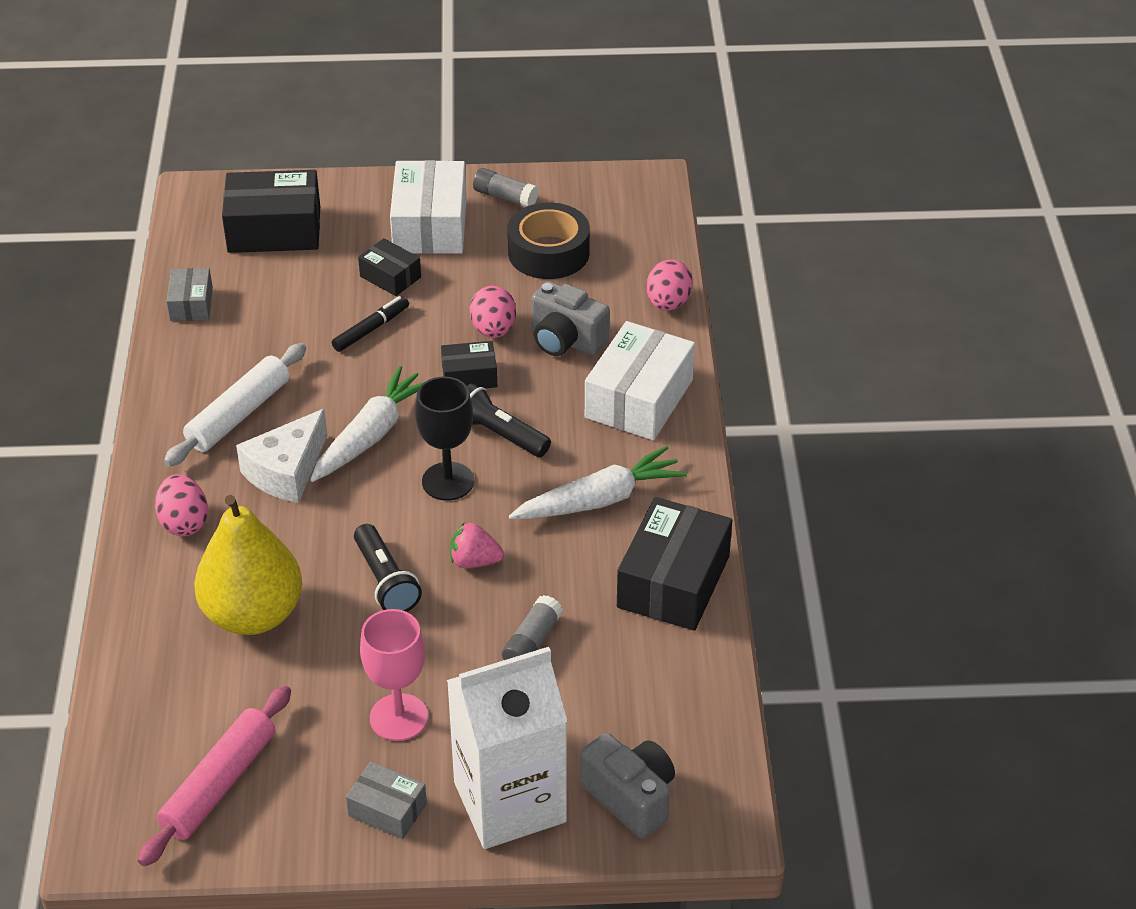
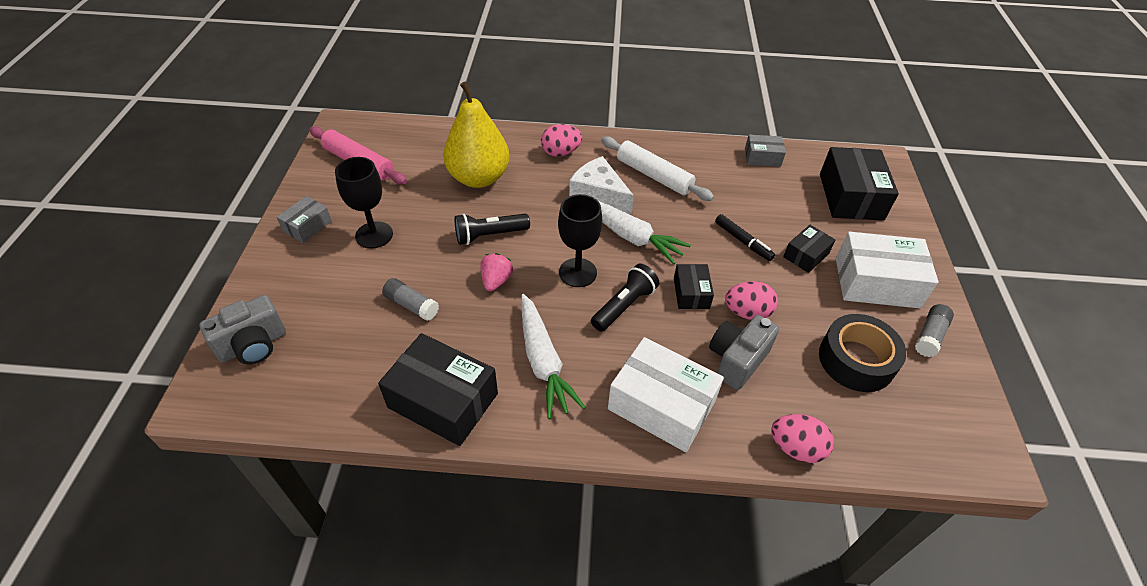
camera: 95 degrees right, 5 degrees up
pink goblet [360,609,428,741] -> black goblet [335,157,393,248]
white carton [447,647,568,849] -> none

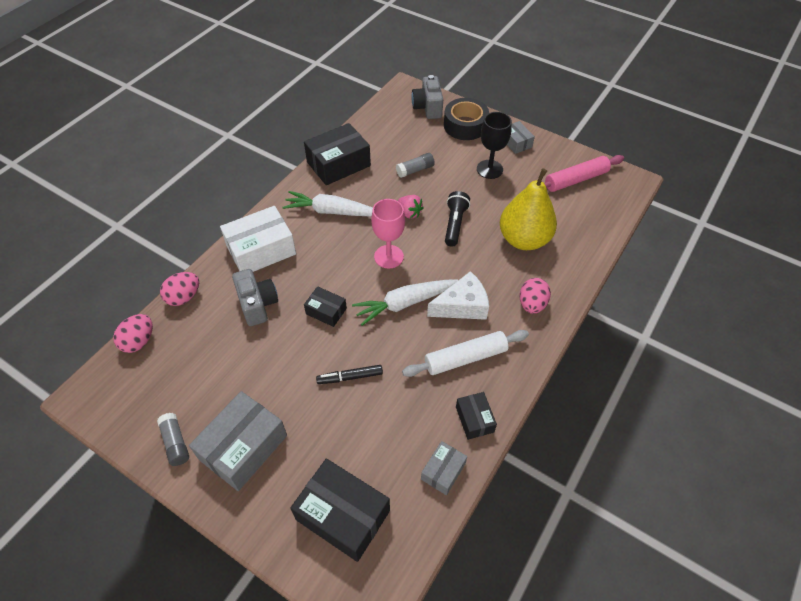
camera: 120 degrees right, 5 degrees up
black goblet [558,194,602,287] -> pink goblet [371,199,405,269]
black flashlight [591,264,659,332] -> none
pink egg [725,281,778,320] -> pink egg moved to [113,314,153,353]
black box [783,225,835,273] -> black box moved to [456,392,497,440]
black tape [819,314,906,392] -> black tape moved to [444,98,489,140]
white box [836,232,939,308] -> grey box [189,391,287,491]

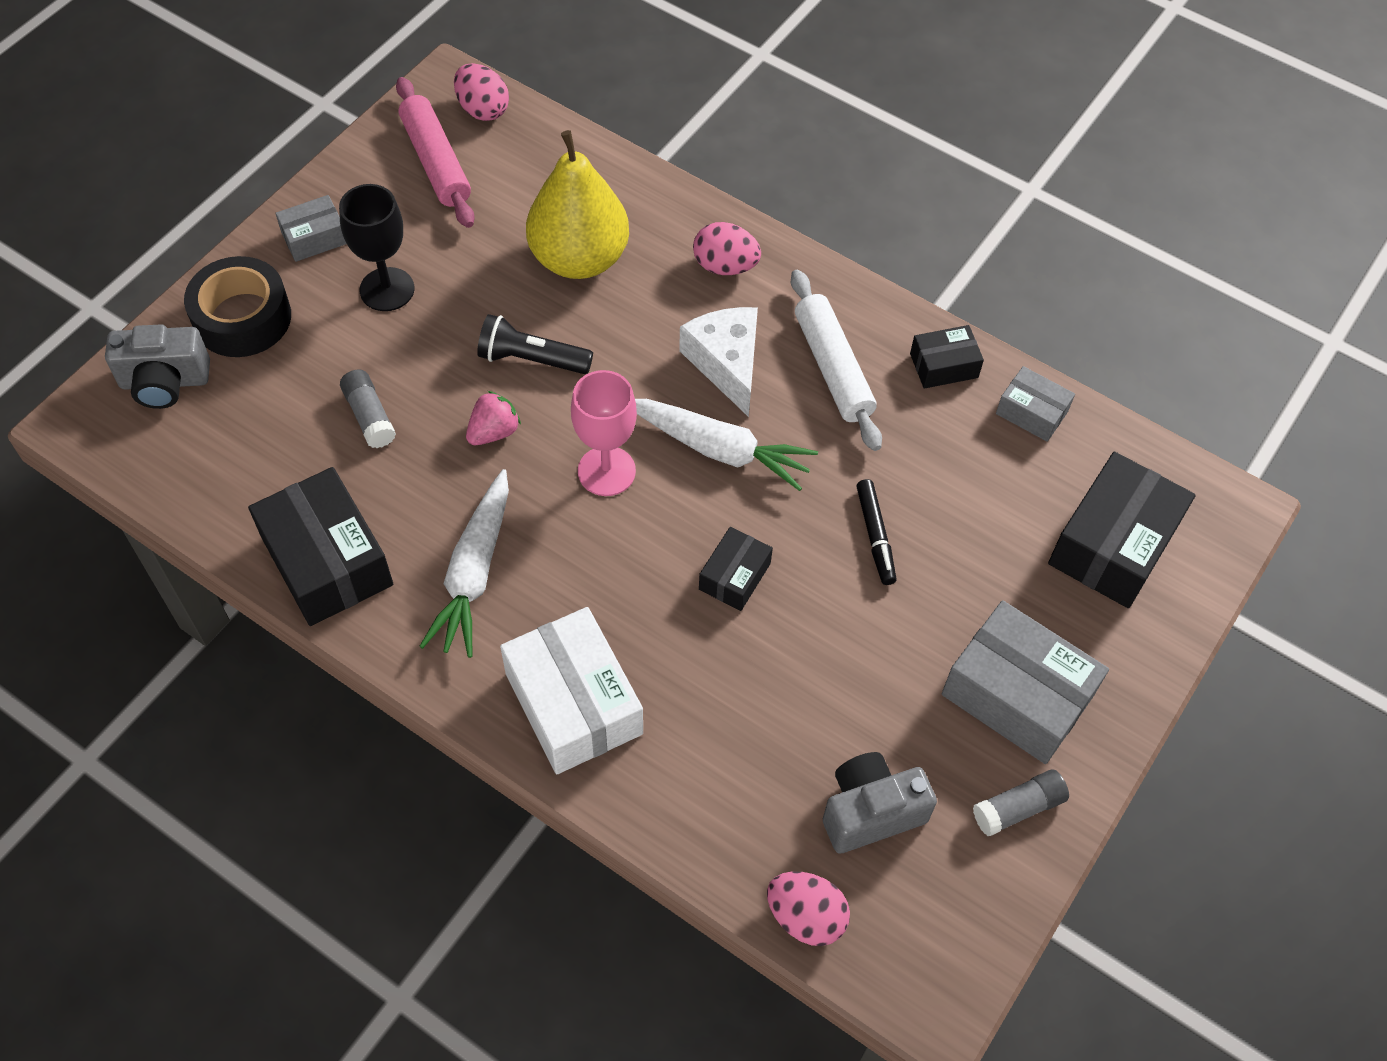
camera: 90 degrees left, 5 degrees up
pink egg [160,272,199,306] -> pink egg moved to [454,63,509,121]
grey camera [232,269,278,326] -> grey camera moved to [823,752,937,854]
white carrot [352,279,458,326] -> white carrot turned 45 degrees counterclockwise [635,399,818,491]

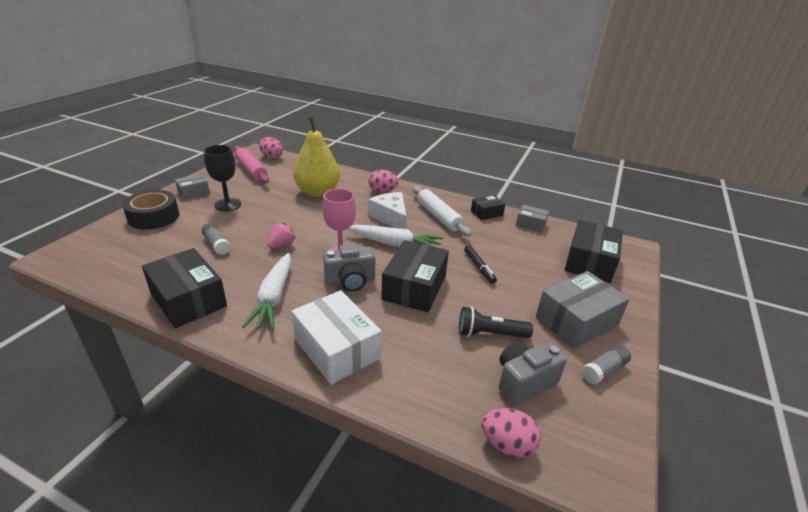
camera: 10 degrees left, 25 degrees down
grey camera [105,324,210,409] -> grey camera moved to [323,244,376,292]
black flashlight [477,314,593,374] -> black flashlight moved to [459,307,533,338]
black box [699,527,773,611] -> black box [381,240,449,312], size x1.87
grey box [942,600,1109,764] -> grey box turned 60 degrees counterclockwise [536,271,630,349]

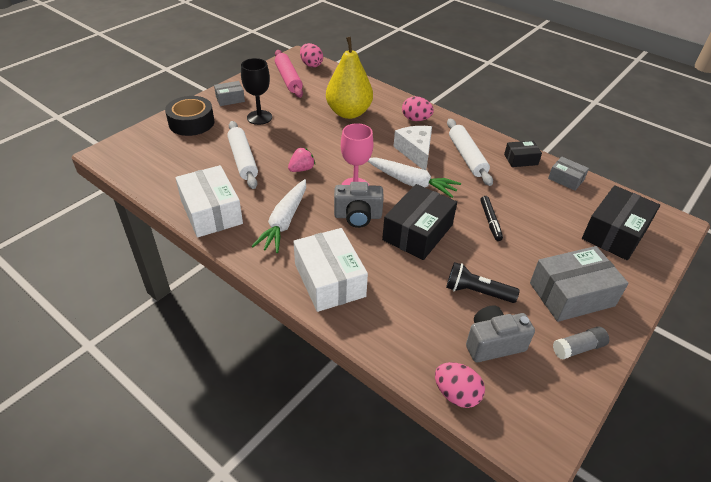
camera: 15 degrees right, 10 degrees up
black box [142,248,227,328] -> white box [175,165,243,237]
grey glue stick [202,223,231,255] -> white rolling pin [227,121,258,189]

